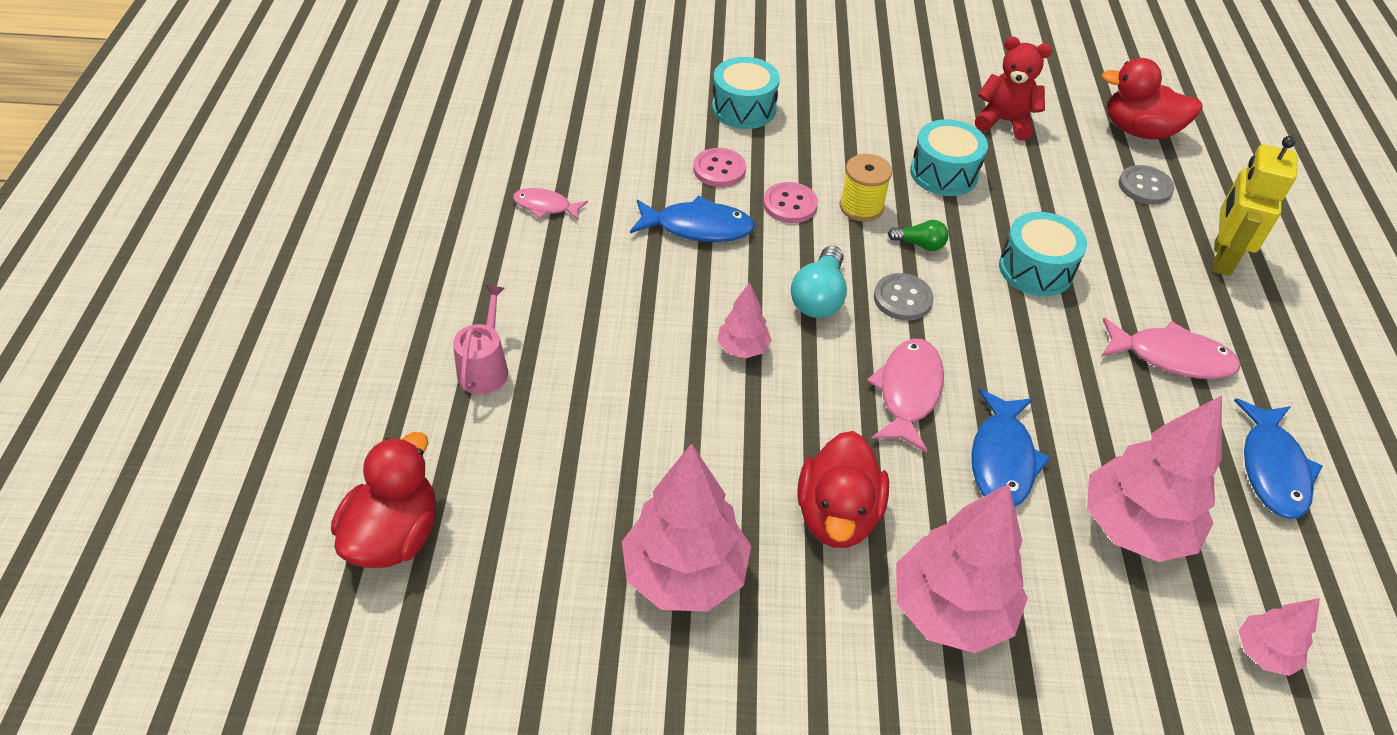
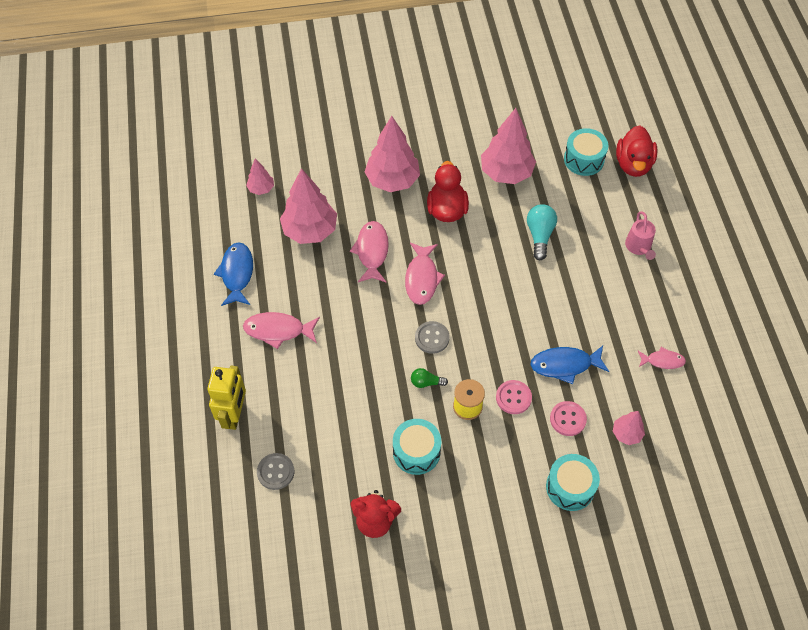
camera: 170 degrees right, 10 degrees up
pink tree [717,282,772,358] -> pink tree moved to [613,411,645,445]
turquoise light bulb [791,246,847,318] -> turquoise light bulb moved to [527,204,557,260]
blue fish [971,389,1050,507] -> pink fish [350,221,389,282]
turquoise drum [999,212,1087,296] -> turquoise drum moved to [564,128,609,176]
red duck [1101,58,1203,139] -> none

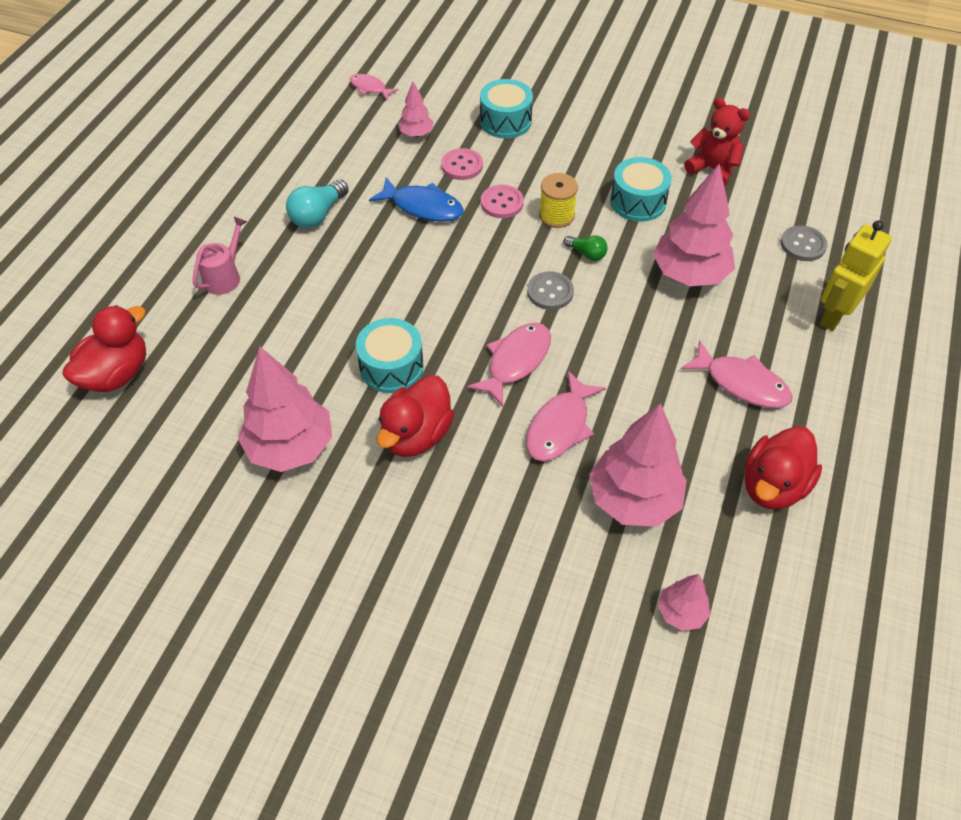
camera: 150 degrees left, 5 degrees down
blue fish [214,242,253,306] -> red duck [745,426,822,509]
pink tree [365,116,420,192] -> pink tree moved to [653,164,735,286]
turquoise light bulb [527,204,557,260] -> turquoise light bulb moved to [286,180,349,228]
turquoise drum [564,128,609,176] -> turquoise drum moved to [356,318,424,393]
pink fish [638,347,686,369] -> pink fish moved to [350,74,399,101]

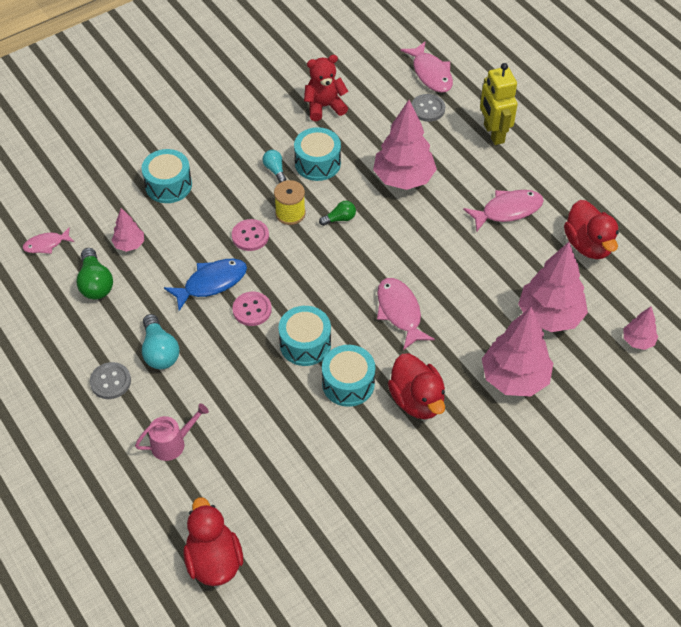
camera: 55 degrees left, 0 degrees up
pink watering can [193,217,247,295] -> pink watering can turned 90 degrees clockwise [135,403,209,461]
pink tree [238,346,332,472] -> pink tree moved to [482,307,553,397]
pink button [441,148,483,180] -> pink button moved to [233,292,272,326]
pink fish [526,371,606,461] -> pink fish moved to [400,41,453,93]
grey button [527,271,574,310] -> grey button moved to [90,362,131,399]
none -> green light bulb [76,248,113,299]
none -> turquoise light bulb [263,150,286,183]
none -> turquoise drum [279,306,331,366]

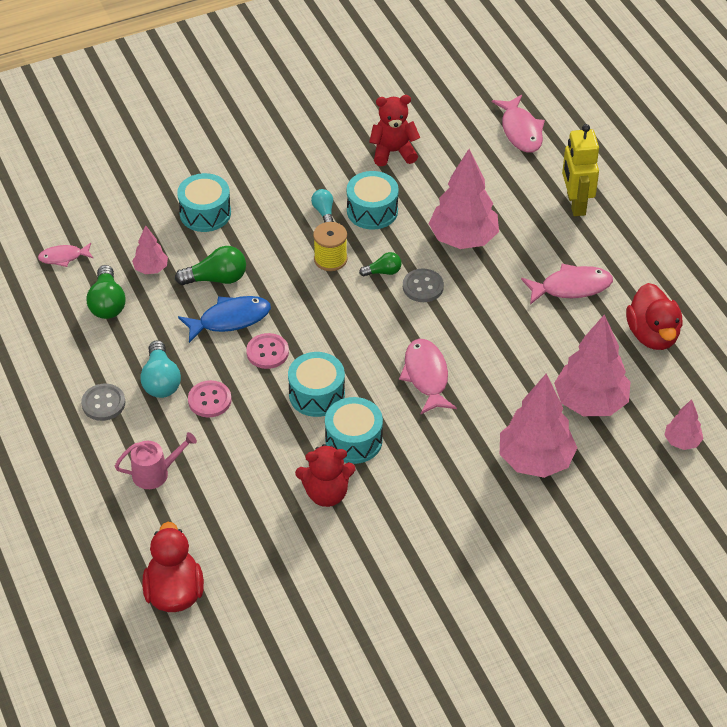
camera: 10 degrees right, 5 degrees down
pink button [232,219,269,251] -> pink button moved to [188,380,231,418]
red duck [388,354,445,419] -> none
grey button [411,94,445,122] -> grey button moved to [403,269,444,302]
none -> green light bulb [175,246,246,285]
none -> red teddy bear [295,444,355,507]

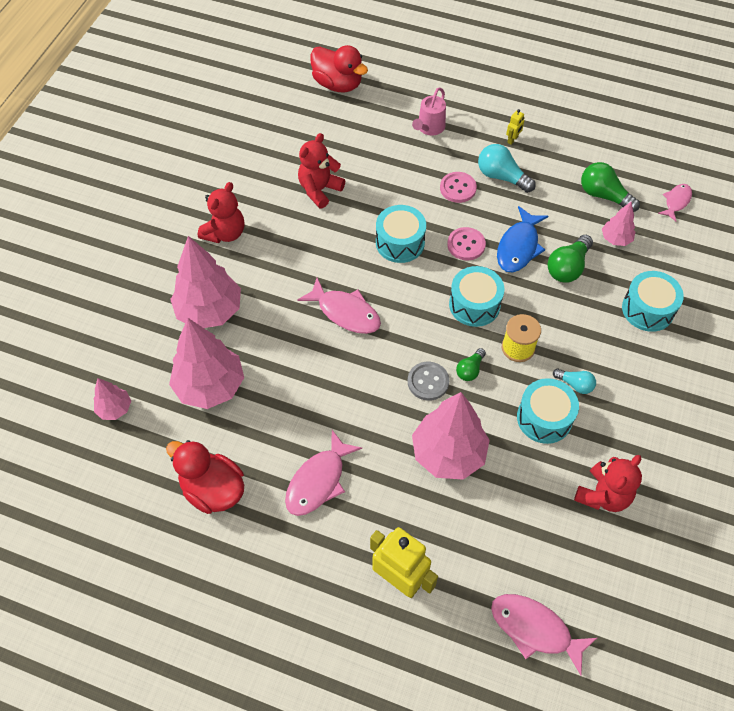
camera: 135 degrees right, 10 degrees up
grey button [81,384,125,421] -> yellow robot [506,109,525,145]
turquoise drum [325,397,383,464] -> turquoise drum moved to [449,266,504,327]
none -> red teddy bear [198,182,244,243]

